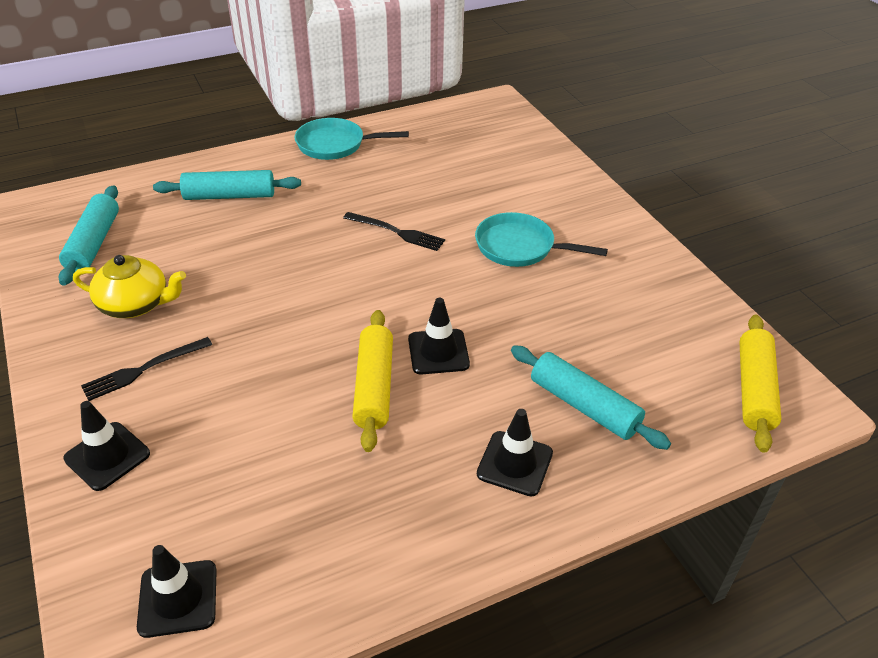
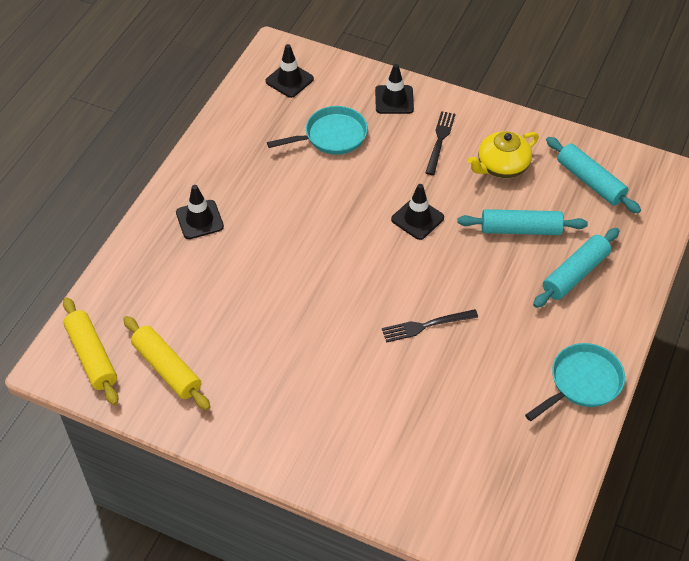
camera: 140 degrees right, 10 degrees up
yellow rolling pin [352,310,393,452] -> yellow rolling pin moved to [123,316,210,410]
black traffic cone [408,298,470,374] -> black traffic cone moved to [391,184,444,240]
turquoise pan [475,212,608,267] -> turquoise pan moved to [267,106,368,155]
turquoise rolling pin [511,345,671,450] -> turquoise rolling pin moved to [457,209,588,235]

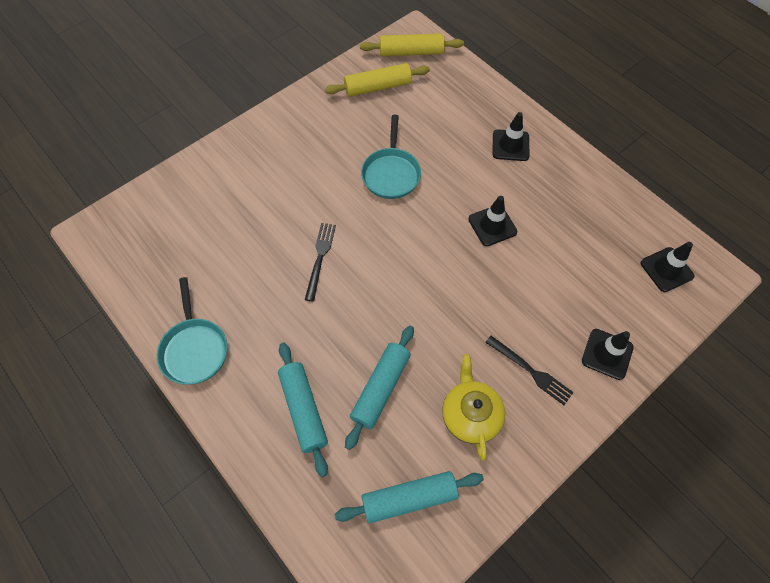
camera: 115 degrees right, 10 degrees up
turquoise pan [267,106,368,155] -> turquoise pan moved to [361,115,421,199]
black traffic cone [391,184,444,240] -> black traffic cone moved to [468,196,517,246]

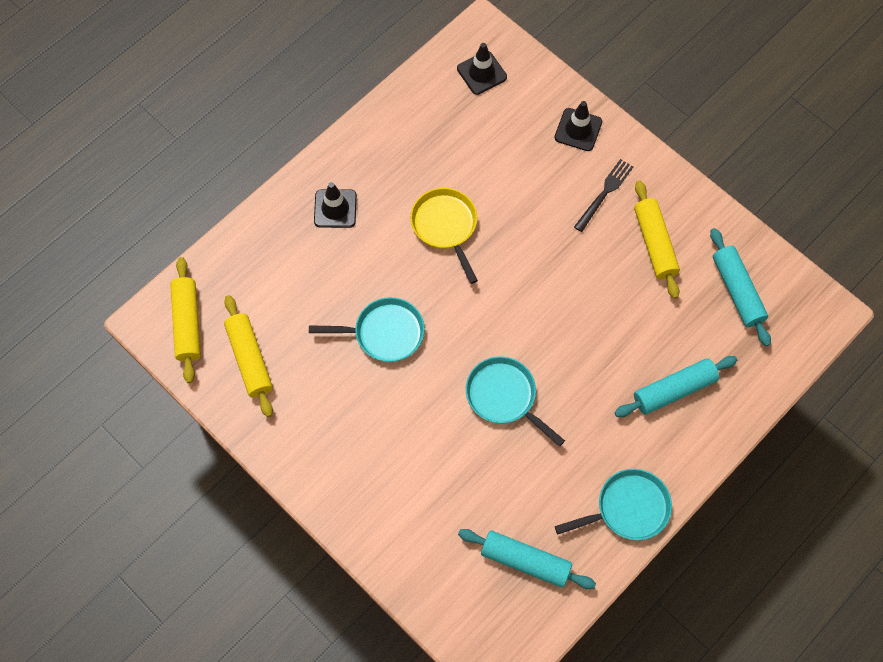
camera: 95 degrees left, 5 degrees up
black fork [305,223,336,301] -> turquoise pan [466,356,565,447]
turquoise rolling pin [345,326,414,450] -> turquoise rolling pin moved to [458,529,596,589]
yellow teapot [442,354,505,461] -> yellow rolling pin [634,181,680,299]
black traffic cone [468,196,517,246] -> yellow pan [411,188,478,284]

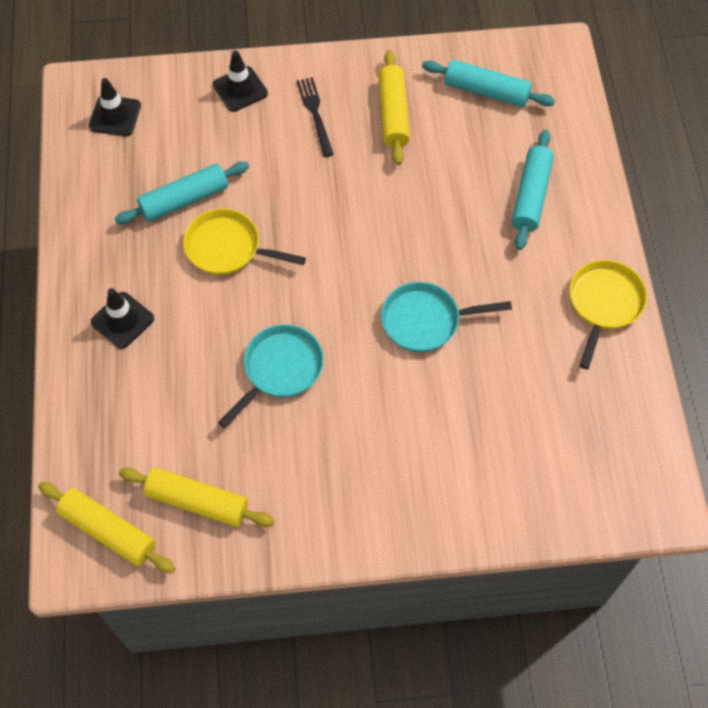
camera: 50 degrees left, 5 degrees down
turquoise rolling pin [458,529,596,589] -> turquoise rolling pin moved to [115,161,249,224]
turquoise pan [555,469,672,540] -> yellow pan [569,260,647,370]
yellow rolling pin [634,181,680,299] -> yellow rolling pin turned 60 degrees clockwise [378,50,410,165]

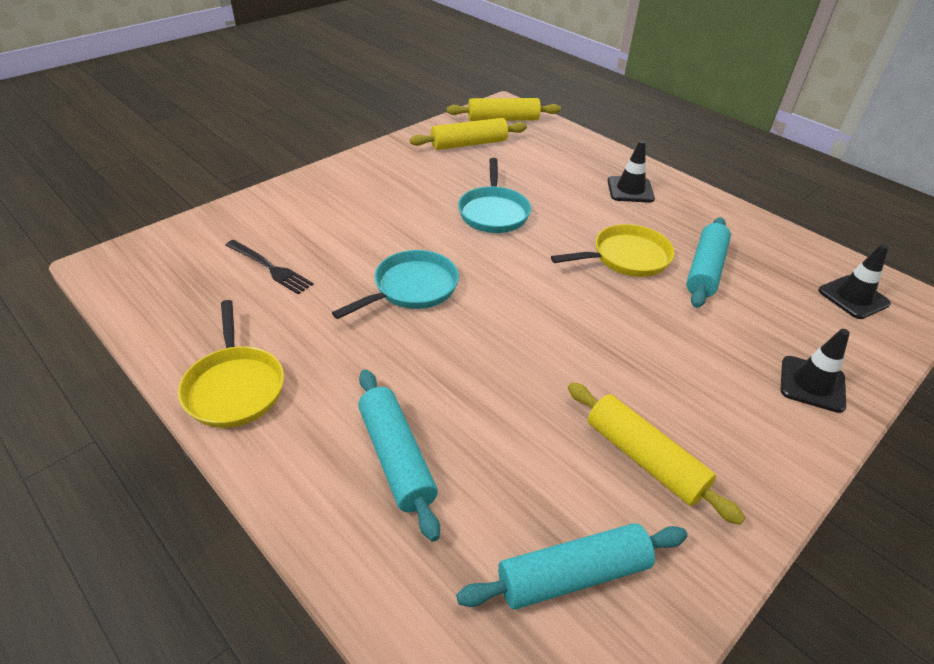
camera: 140 degrees right, 20 degrees down
black fork [297,77,334,157] -> black fork moved to [225,240,313,294]

